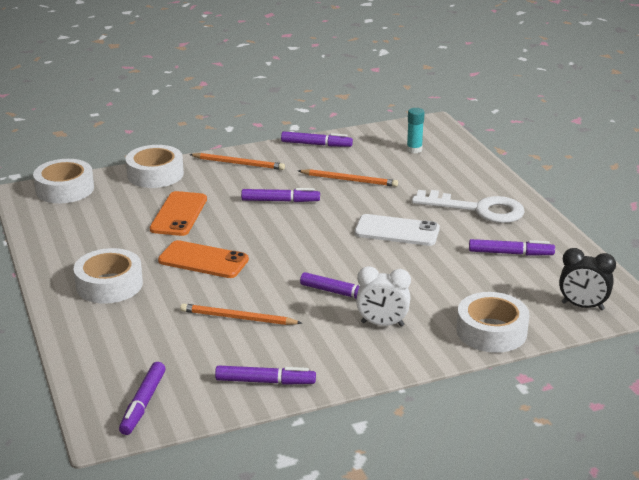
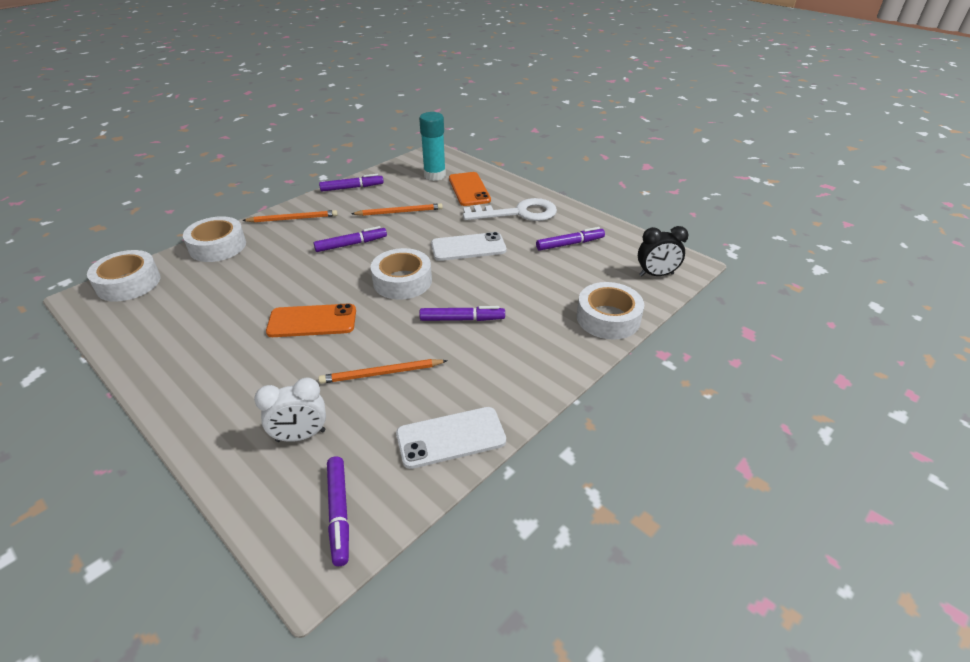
camera: 25 degrees left, 10 degrees up
white tape [74,248,143,304] -> white tape moved to [371,248,432,299]
orange phone [150,191,207,236] -> orange phone moved to [449,172,491,206]
purple marker [215,366,316,385] -> white phone [396,407,506,469]
white clock [356,266,411,327] -> white clock moved to [254,378,326,442]
turquoise glue stick [407,108,425,153] -> turquoise glue stick [419,112,446,181], size x1.68

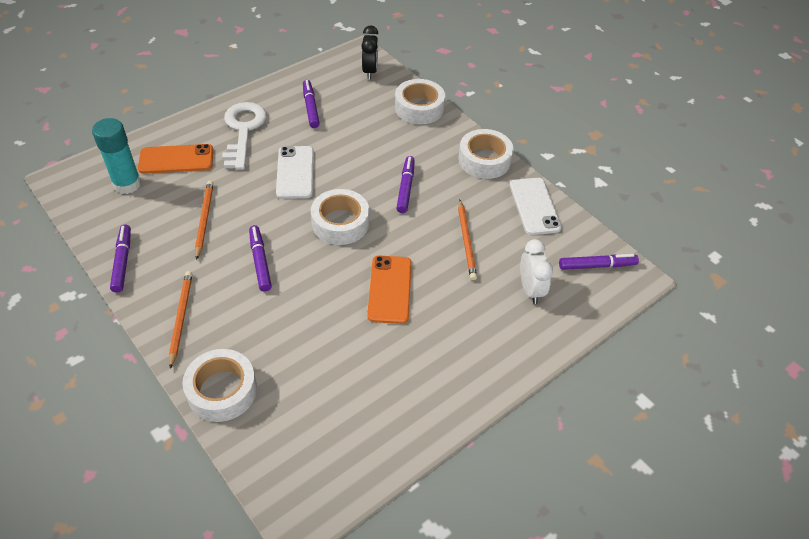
camera: 85 degrees left, 10 degrees up
white tape [87,250,161,302] -> white tape moved to [458,129,514,179]

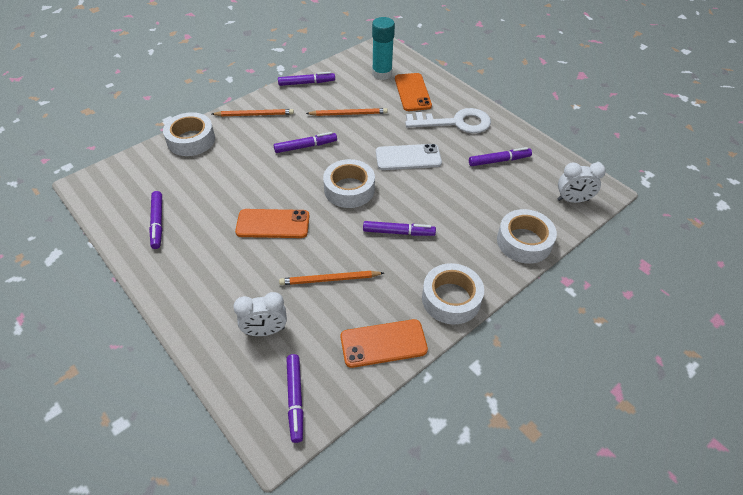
camera: 90 degrees right, 0 degrees up
black clock [361,25,378,79] -> white clock [557,162,606,203]
white phone [510,178,562,235] -> orange phone [341,319,428,368]
none -> purple marker [149,191,162,249]

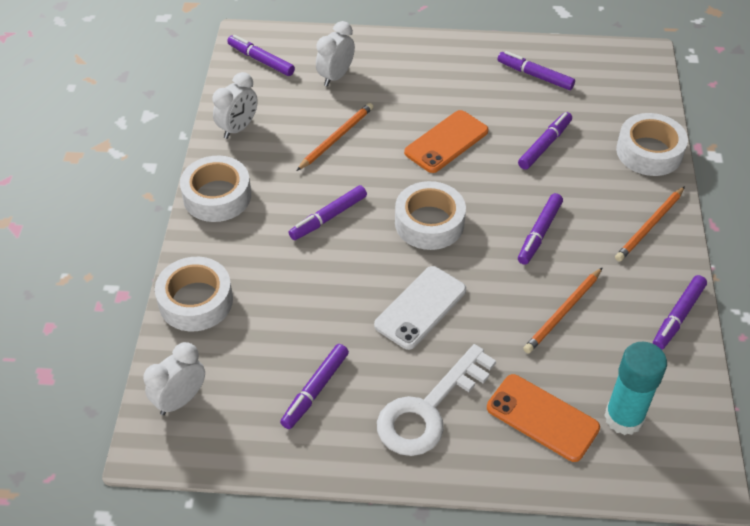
camera: 135 degrees right, 0 degrees up
orange phone [341,319,428,368] -> white clock [212,72,258,139]
none -> purple marker [518,112,572,170]

